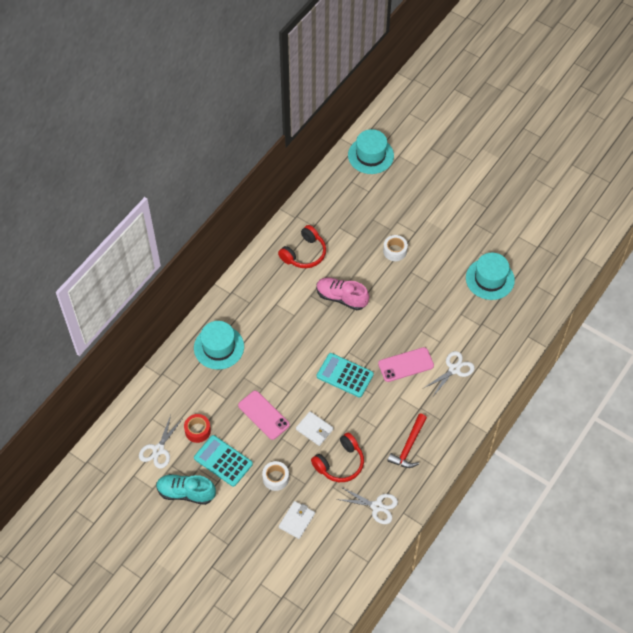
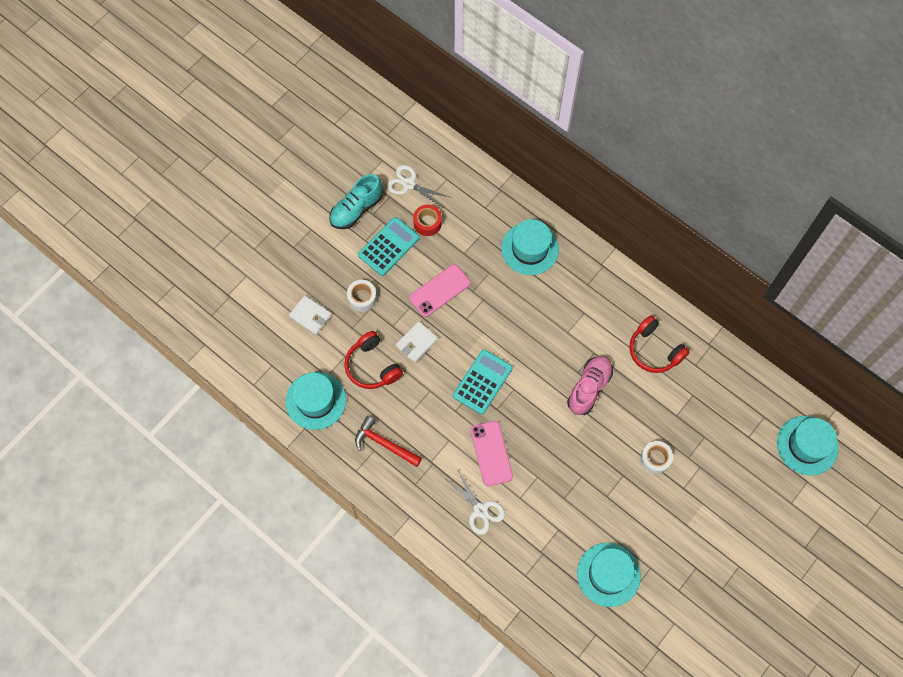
camera: 95 degrees right, 10 degrees up
turquoise shoe [156,474,216,505] -> turquoise shoe turned 150 degrees counterclockwise [329,174,383,229]
white scissors [336,487,398,524] -> turquoise hat [286,372,346,430]

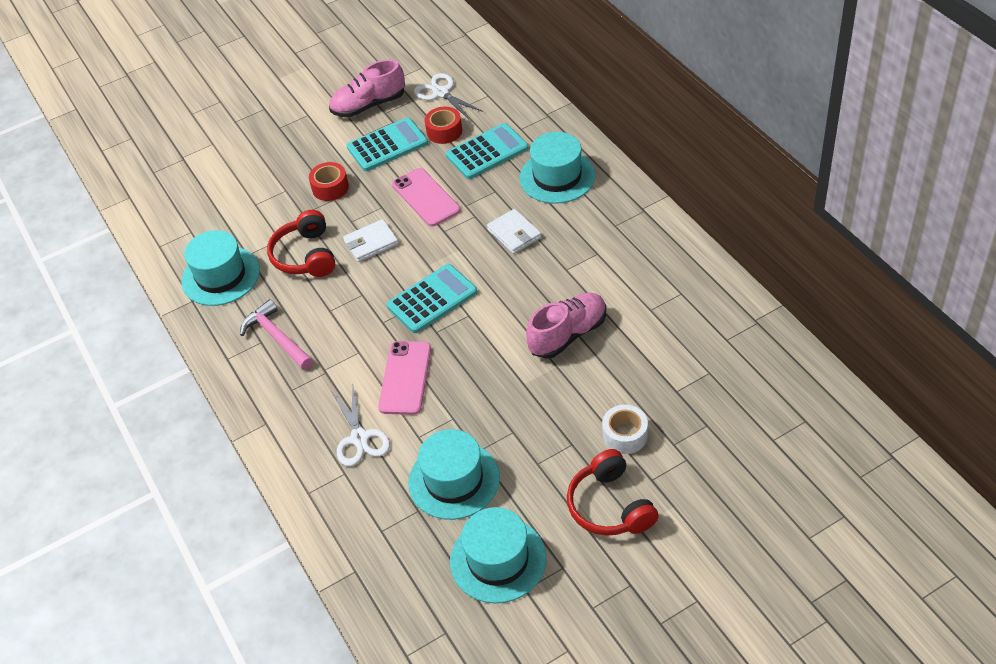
camera: 25 degrees right, 20 degrees down
white wallet [289,295,332,335] -> white wallet moved to [487,209,542,254]
turquoise shoe [329,174,383,229] -> pink shoe [329,59,405,117]
white tape [347,280,377,312] -> red tape [309,162,349,201]
red hammer [355,416,422,467] -> pink hammer [240,299,313,370]
pink phone [409,264,471,317] -> pink phone turned 75 degrees clockwise [392,168,461,226]
red headphones [629,315,690,373] -> red headphones moved to [567,449,659,536]
turquoise hat [777,416,839,475] -> turquoise hat moved to [408,429,500,520]
none -> turquoise calculator [446,123,528,179]

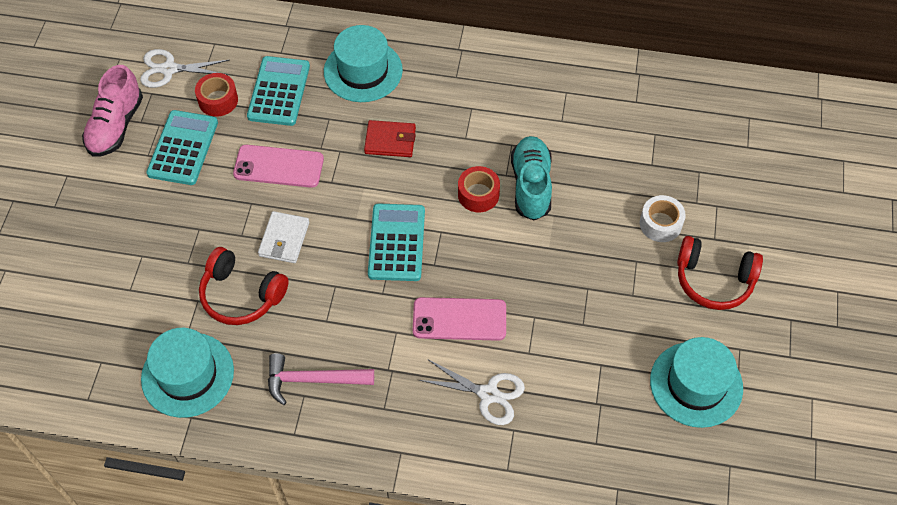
camera: 55 degrees left, 10 degrees up
red tape [309,162,349,201] -> red tape moved to [458,166,500,212]
pink phone [378,341,431,415] -> pink phone turned 45 degrees counterclockwise [413,297,506,341]
turquoise hat [408,429,500,520] -> none
white wallet [487,209,542,254] -> red wallet [364,120,416,157]
pink shoe [526,293,606,359] -> turquoise shoe [511,136,552,220]

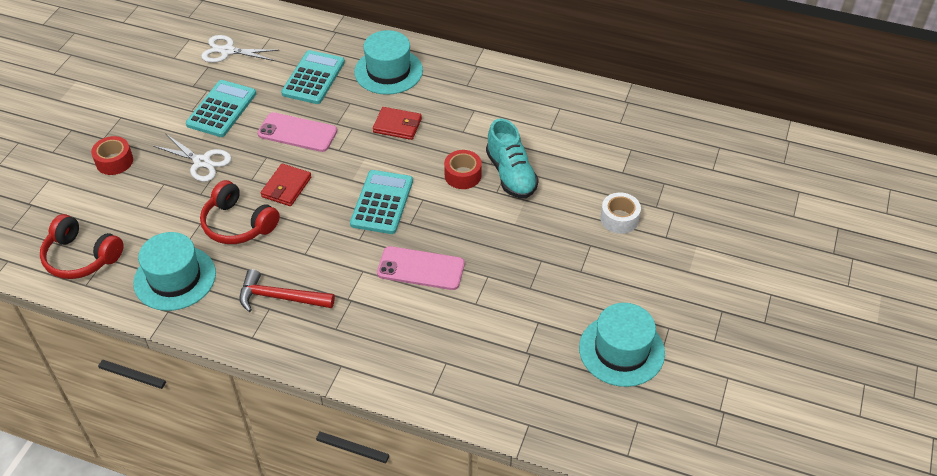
camera: 10 degrees right, 10 degrees down
pink shoe [82,65,143,157] -> none
red tape [195,73,238,117] -> red tape moved to [91,136,133,175]
white wallet [258,211,309,263] -> red wallet [261,164,311,206]
pink hammer [268,353,374,405] -> red hammer [239,269,335,312]
white scissors [419,360,525,425] -> white scissors moved to [153,134,232,182]
turquoise shoe [511,136,552,220] -> turquoise shoe turned 150 degrees clockwise [486,118,539,198]
red headphones [677,236,763,310] -> red headphones moved to [40,214,123,279]

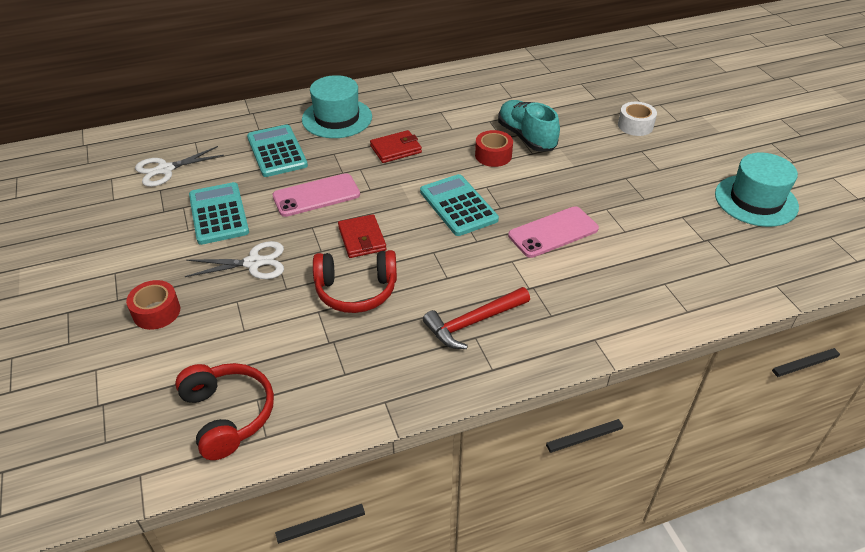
camera: 40 degrees left, 5 degrees down
red headphones [40,214,123,279] -> red headphones turned 105 degrees counterclockwise [175,363,274,460]
turquoise hat [133,232,216,311] -> none
turquoise shoe [486,118,539,198] -> turquoise shoe turned 150 degrees counterclockwise [498,100,560,152]

